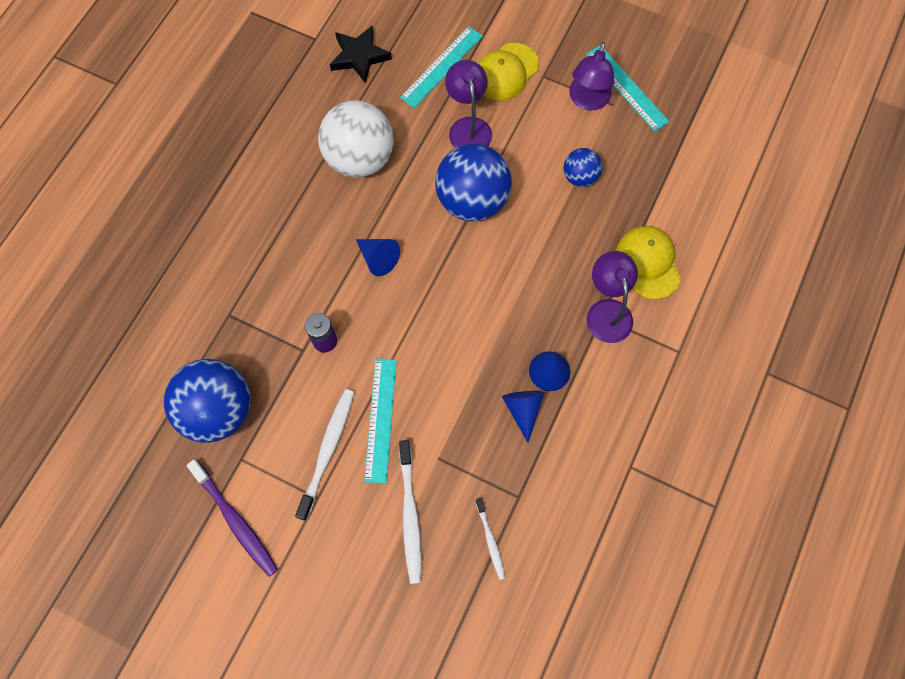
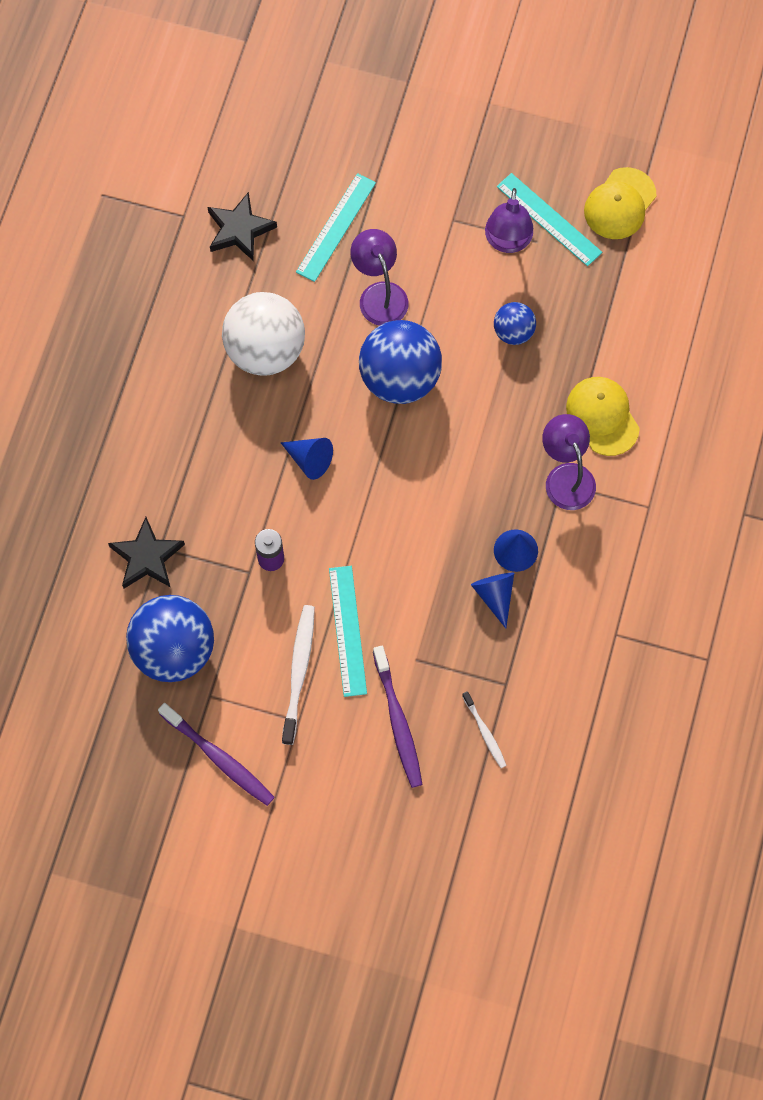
camera: 10 degrees left, 0 degrees up
white toothbrush [399,440,422,584] -> purple toothbrush [373,646,422,788]
yellow cap [478,43,539,101] -> yellow cap moved to [584,167,657,239]
none -> black star [108,517,185,588]

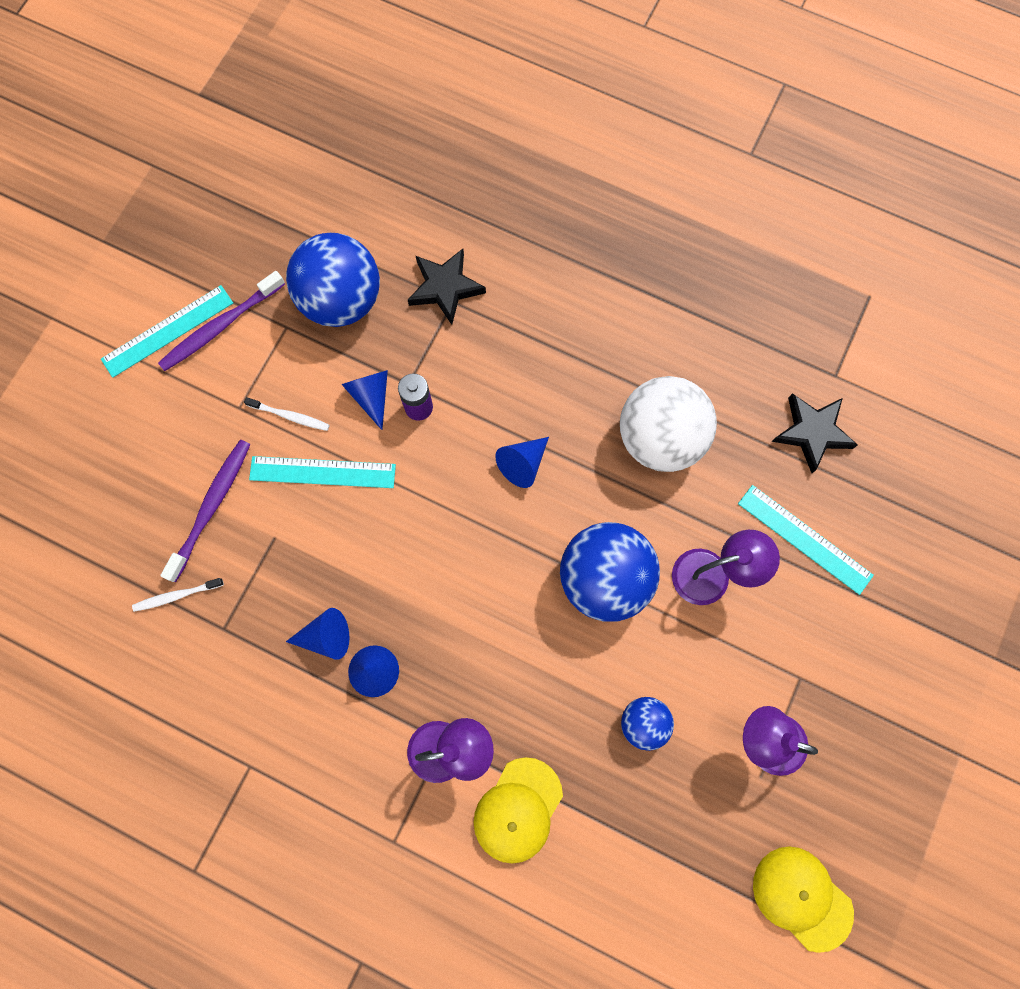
camera: 100 degrees right, 5 degrees up
white toothbrush [282,605,315,745] -> white toothbrush [244,397,330,431], size x0.58
purple toothbrush [373,646,422,788] -> purple toothbrush turned 120 degrees clockwise [160,439,251,582]
turquoise ruler [497,173,602,266] -> turquoise ruler moved to [101,285,233,378]
yellow cap [566,377,640,456] -> yellow cap turned 135 degrees clockwise [474,757,563,864]
none -> blue cone [341,370,388,430]

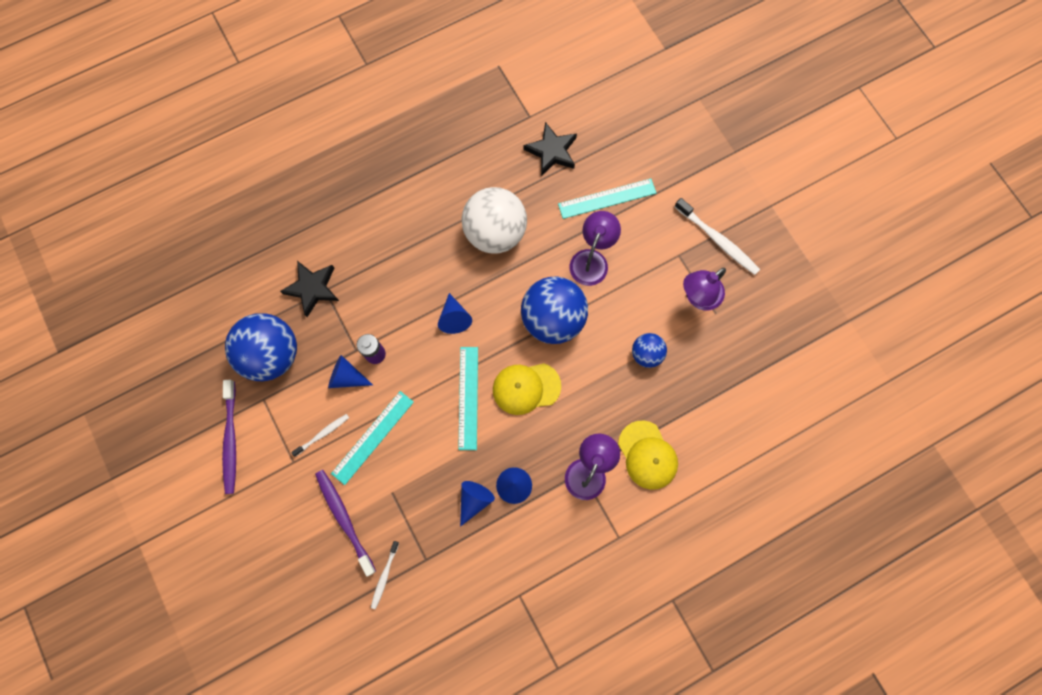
camera: 55 degrees left, 0 degrees up
turquoise ruler [101,285,233,378] -> turquoise ruler moved to [458,347,478,450]
yellow cap [753,847,854,953] -> yellow cap moved to [493,363,561,415]
none -> white toothbrush [675,198,760,275]

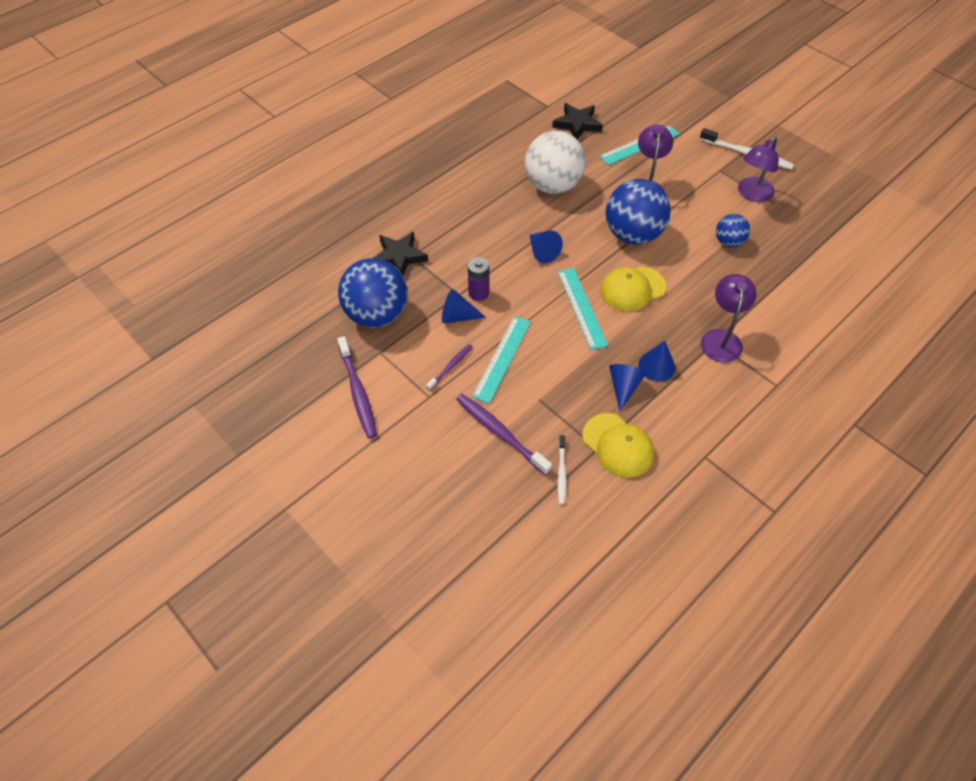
camera: 15 degrees left, 20 degrees down
white toothbrush [291,414,349,457] -> purple toothbrush [426,344,473,391]
yellow cap [618,421,678,490] -> yellow cap moved to [582,413,654,478]

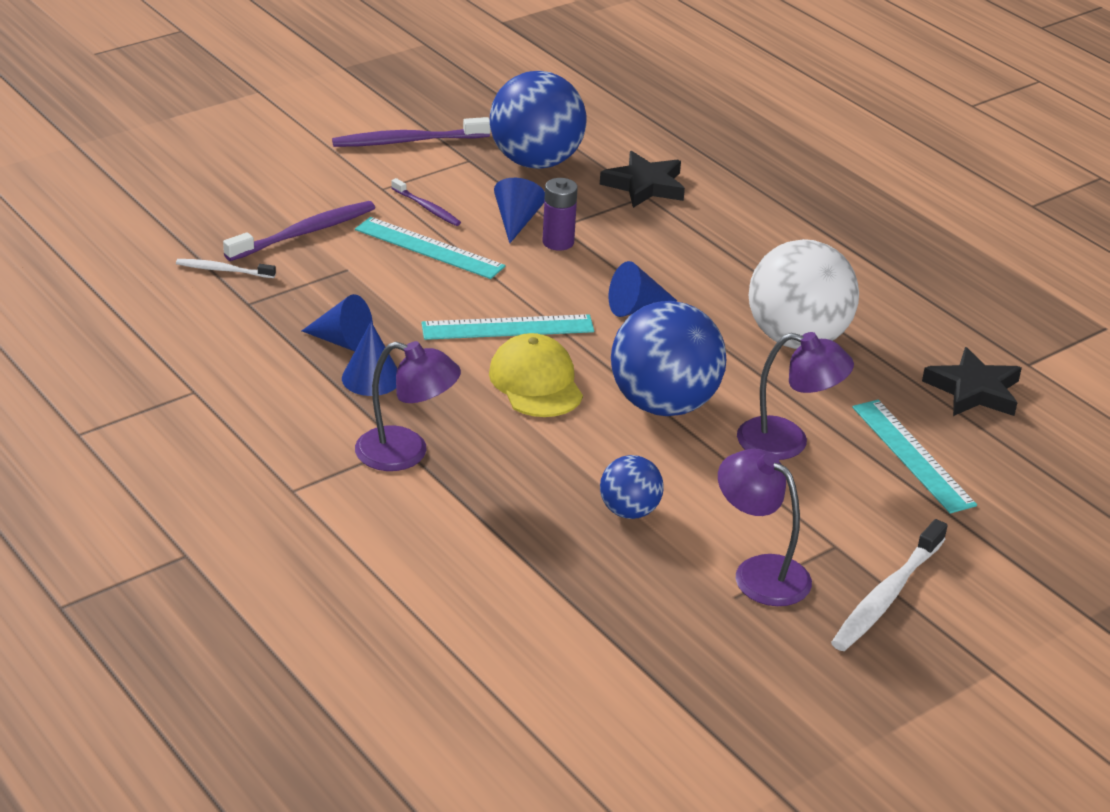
camera: 95 degrees right, 20 degrees down
yellow cap [582,413,654,478] -> none

